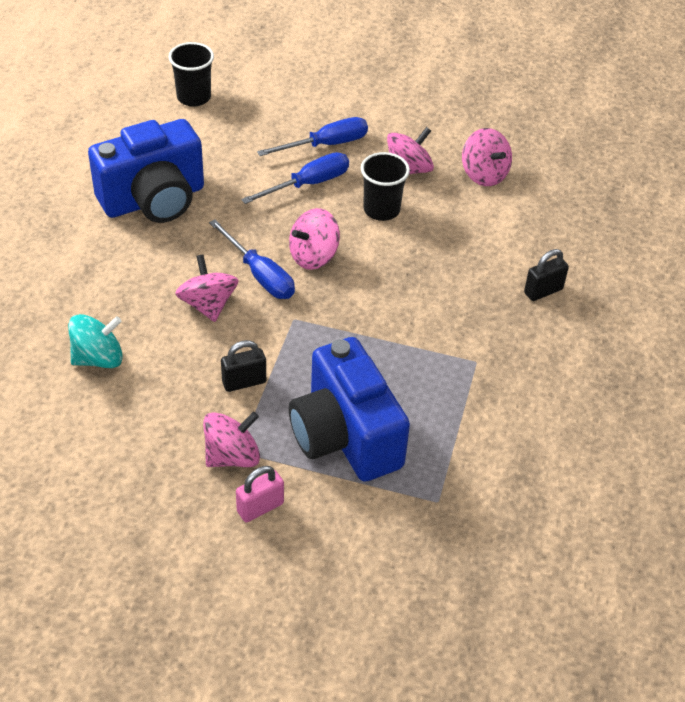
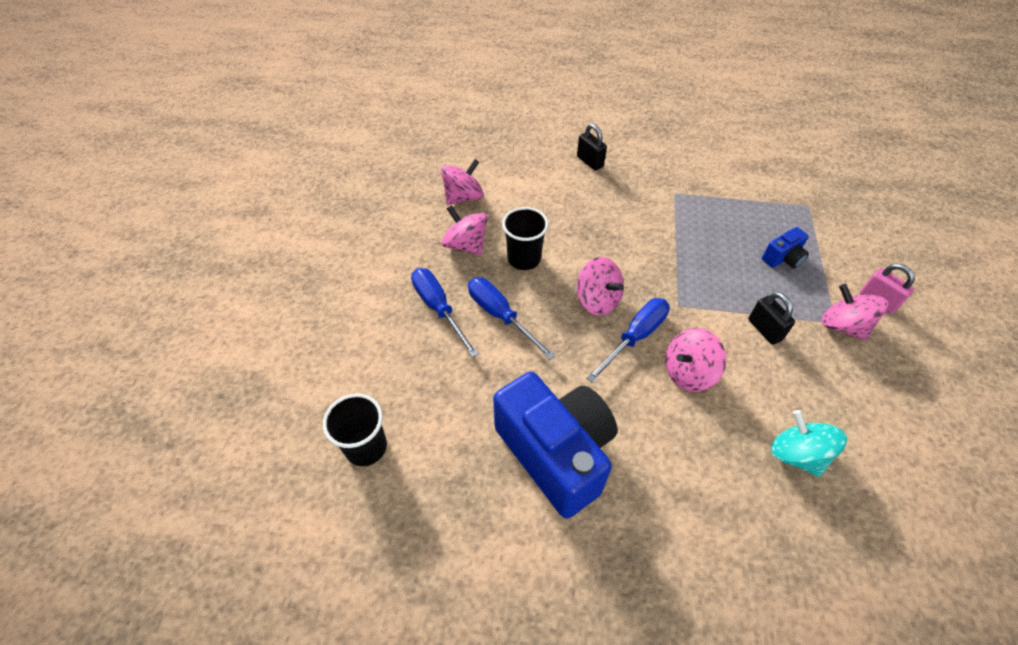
camera: 95 degrees left, 5 degrees up
blue camera [289,337,410,482] -> blue camera [762,227,809,268], size x0.42

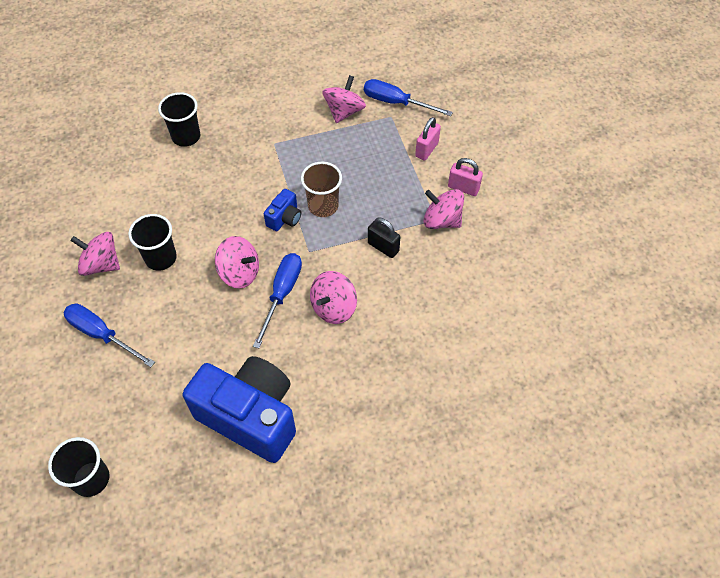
camera: 25 degrees left, 5 degrees up
pink spinning top [441,159,484,205] -> pink spinning top moved to [322,75,366,123]
blue screwdriver [468,277,556,360] -> blue screwdriver moved to [364,79,453,116]
black padlock [577,124,607,171] -> black cup [158,92,200,147]
blue camera [762,227,809,268] -> blue camera moved to [264,189,301,231]
turquoise spinning top [771,410,847,477] -> none
none -> brown cup [301,162,342,217]
none -> pink padlock [415,117,441,161]

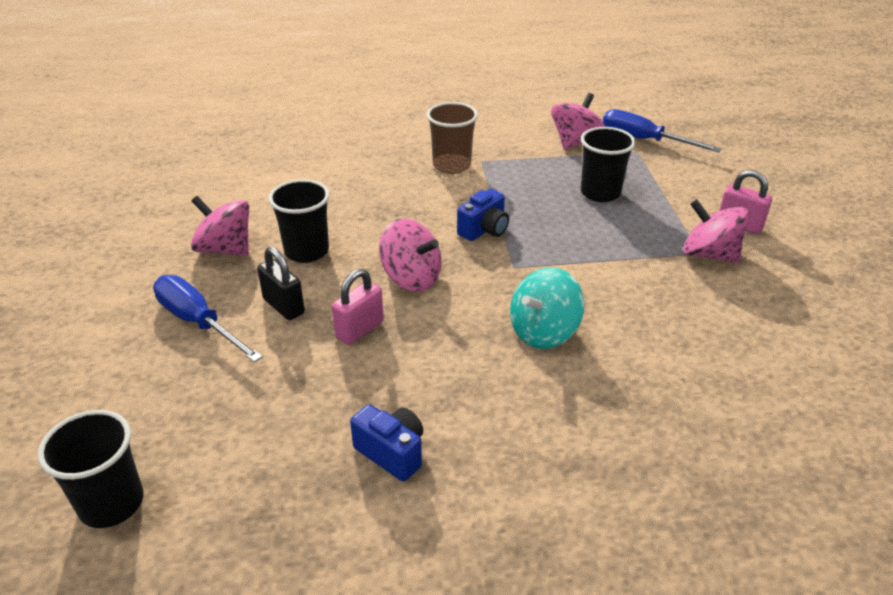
camera: 10 degrees right, 20 degrees down
black cup [158,92,200,147] -> black cup moved to [581,127,636,202]
blue camera [183,356,296,463] -> blue camera [350,405,423,482], size x0.42
blue screwdriver [253,253,302,348] -> none
brown cup [301,162,342,217] -> brown cup moved to [426,102,478,174]
pink spinning top [310,271,357,324] -> turquoise spinning top [510,267,584,349]
black padlock [368,217,400,258] -> black padlock moved to [257,246,305,320]
pink padlock [415,117,441,161] -> pink padlock moved to [332,269,384,345]

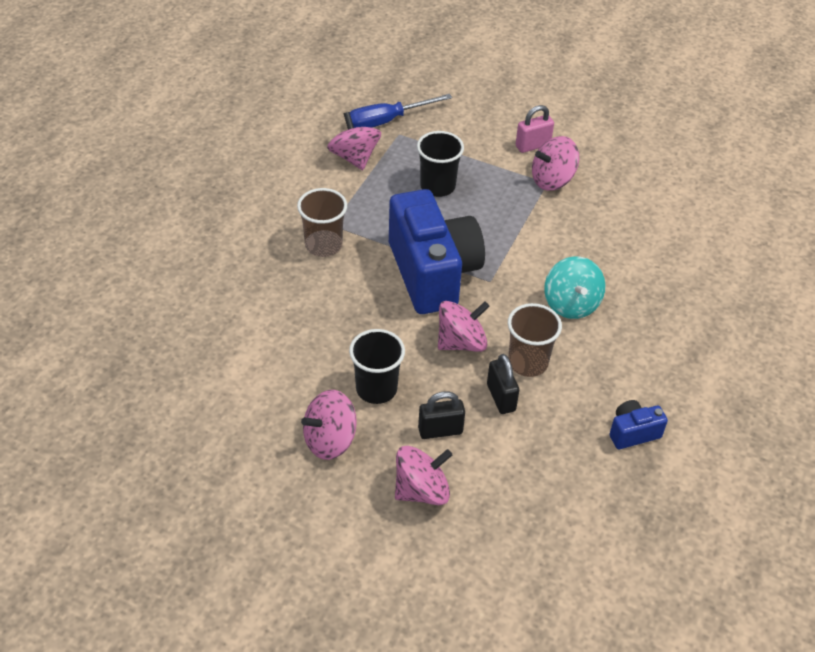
camera: 60 degrees left, 10 degrees up
black cup [38,410,144,528] -> none
blue screwdriver [153,275,263,362] -> pink spinning top [395,446,452,505]
pink padlock [332,269,384,345] -> black padlock [487,354,519,414]
blue camera [457,189,509,241] -> blue camera [389,189,485,314], size x2.36
none -> brown cup [508,303,562,377]

